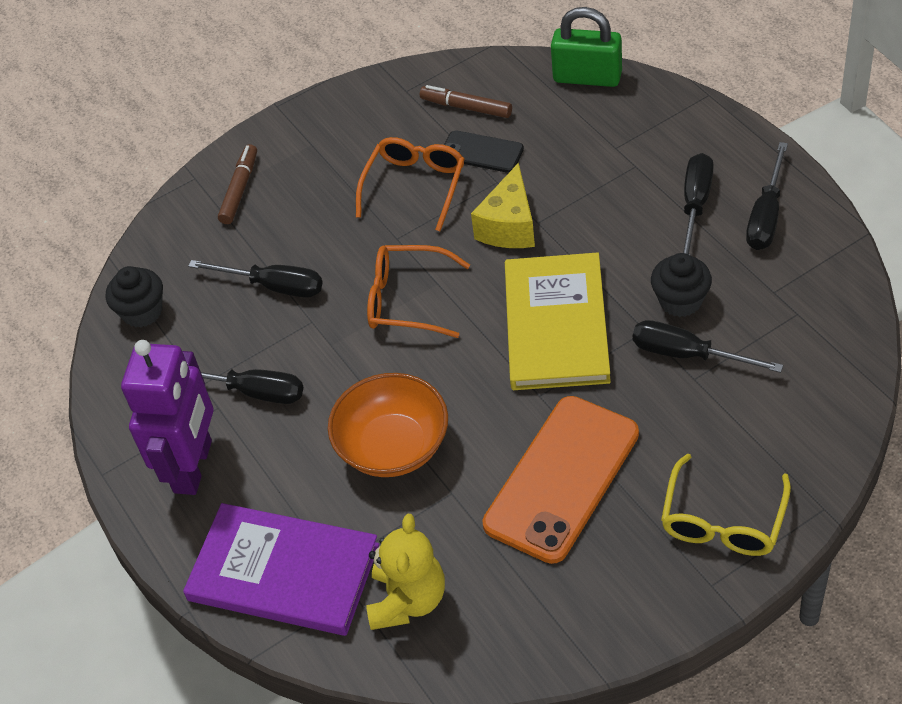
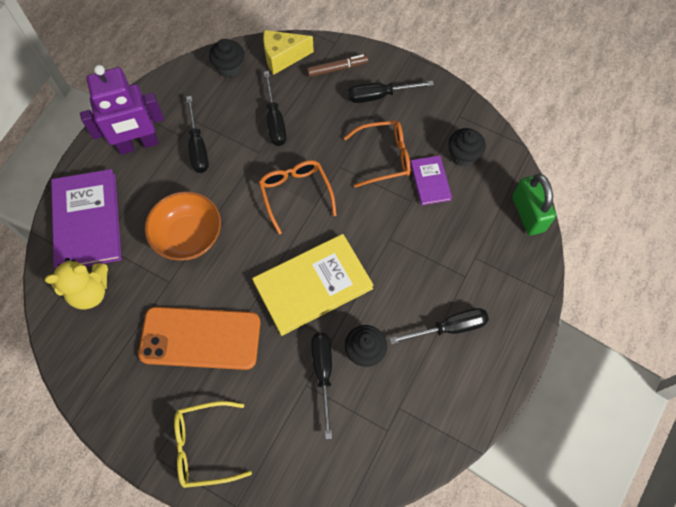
camera: 55 degrees right, 15 degrees up
brown marker [420,85,512,118] -> black cupcake [448,128,486,167]
black phone [444,131,524,173] -> purple book [410,156,452,205]
yellow cheese [471,163,535,248] -> yellow cheese moved to [263,30,314,75]
black screwdriver [746,142,788,250] -> black screwdriver moved to [348,81,434,103]

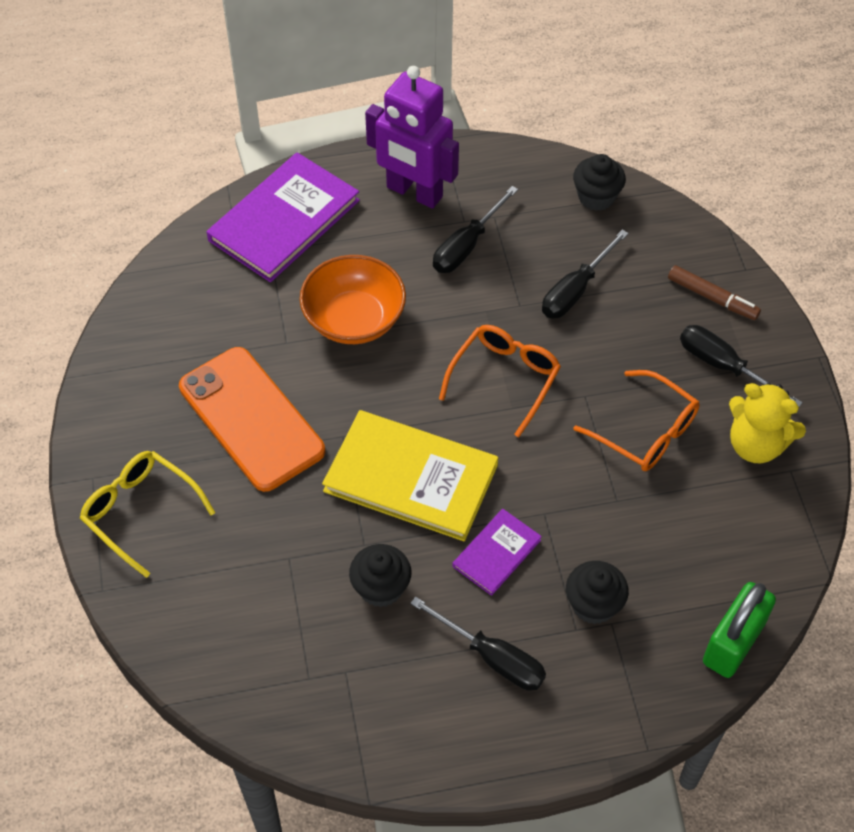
camera: 50 degrees right, 10 degrees down
yellow teddy bear [45,258,108,310] -> yellow teddy bear moved to [729,383,806,464]
yellow cheese [263,30,314,75] -> none
black screwdriver [311,333,332,439] -> none
purple book [410,156,452,205] -> purple book moved to [453,509,542,596]
black cupcake [448,128,486,167] -> black cupcake moved to [566,561,629,624]

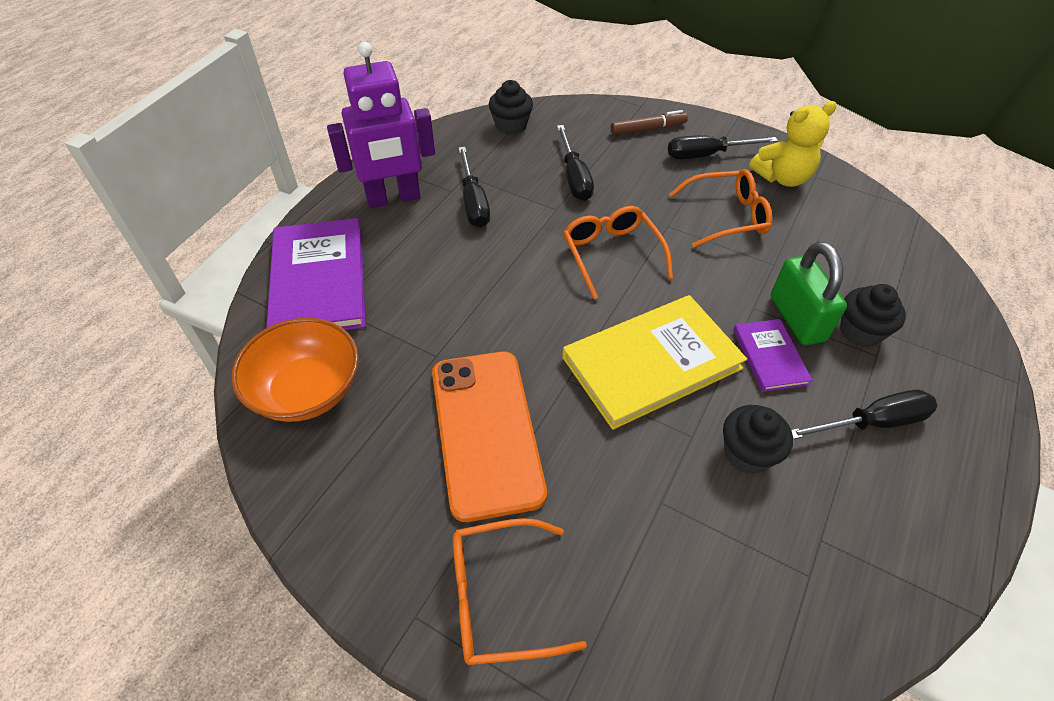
camera: 50 degrees left, 5 degrees down
yellow glasses [80,451,216,578] -> orange glasses [453,518,587,665]
orange phone [179,347,325,492] -> orange phone turned 75 degrees clockwise [432,352,547,522]
orange bowl [300,255,406,344] -> orange bowl moved to [231,318,359,422]
green padlock [703,582,776,678] -> green padlock moved to [771,241,847,345]

